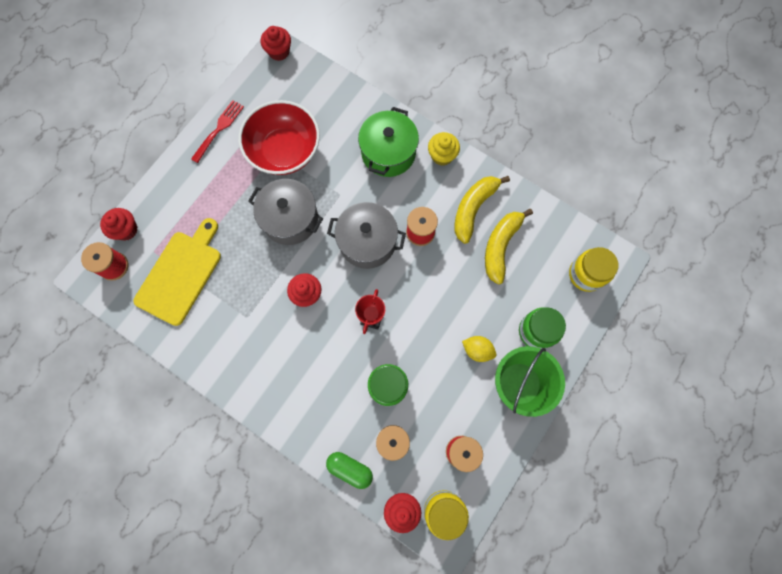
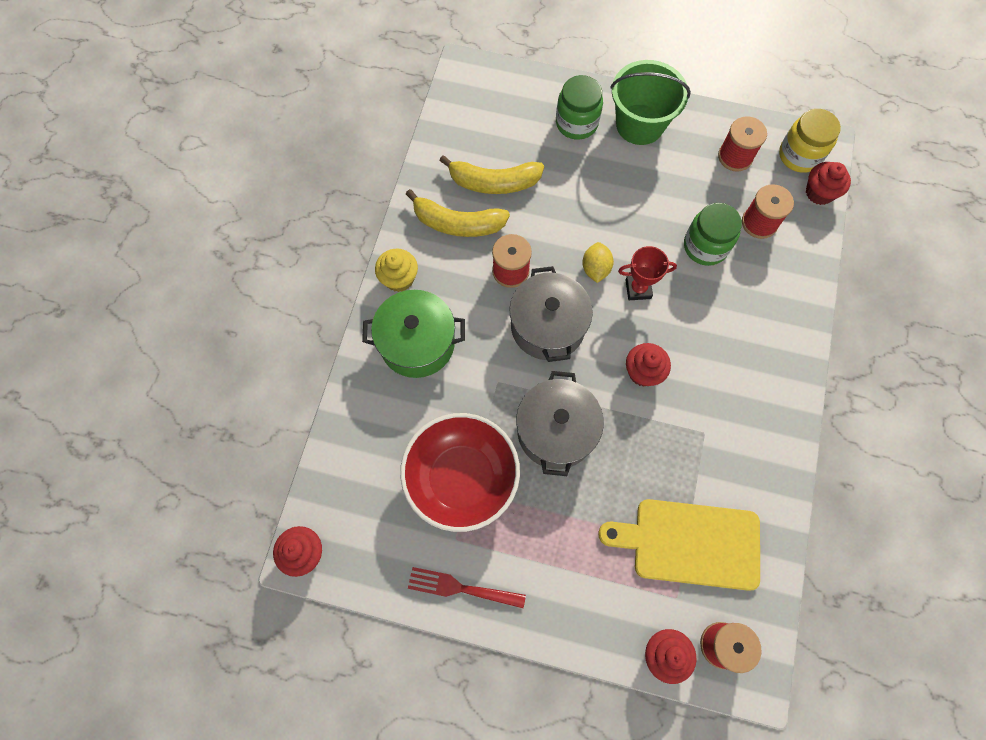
camera: 110 degrees left, 5 degrees down
green capsule [326,452,373,489] -> none
yellow lemon [462,336,496,362] -> yellow lemon moved to [582,242,614,283]
yellow jar [569,247,618,292] -> none

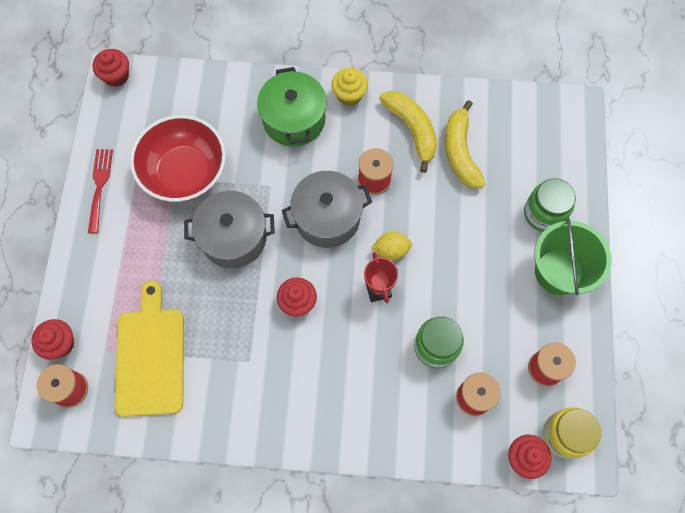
camera: 80 degrees right, 0 degrees up
yellow banana [406,189,510,237] -> yellow banana turned 150 degrees clockwise [379,91,437,173]

